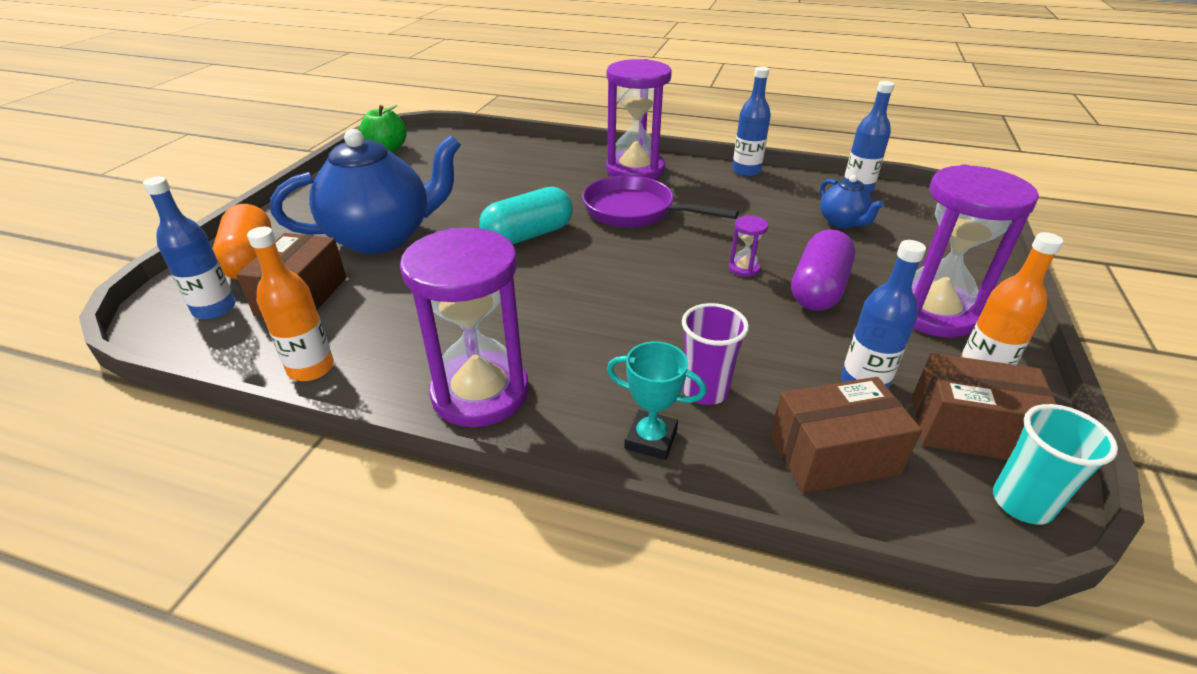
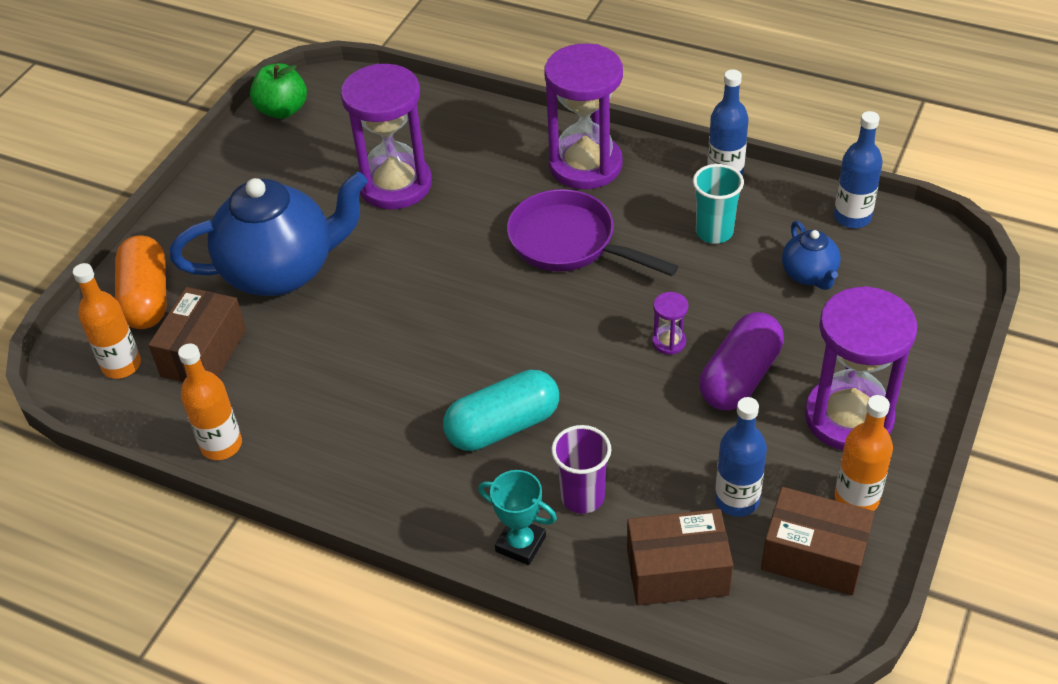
camera: 10 degrees right, 10 degrees up
blue bottle [143,176,235,319] -> orange bottle [73,263,141,379]
purple hourglass [400,228,529,427] -> purple hourglass moved to [341,64,432,209]
turquoise capsule [479,187,573,245] -> turquoise capsule moved to [443,370,559,451]
turquoise cup [993,404,1118,525] -> turquoise cup moved to [693,164,744,244]

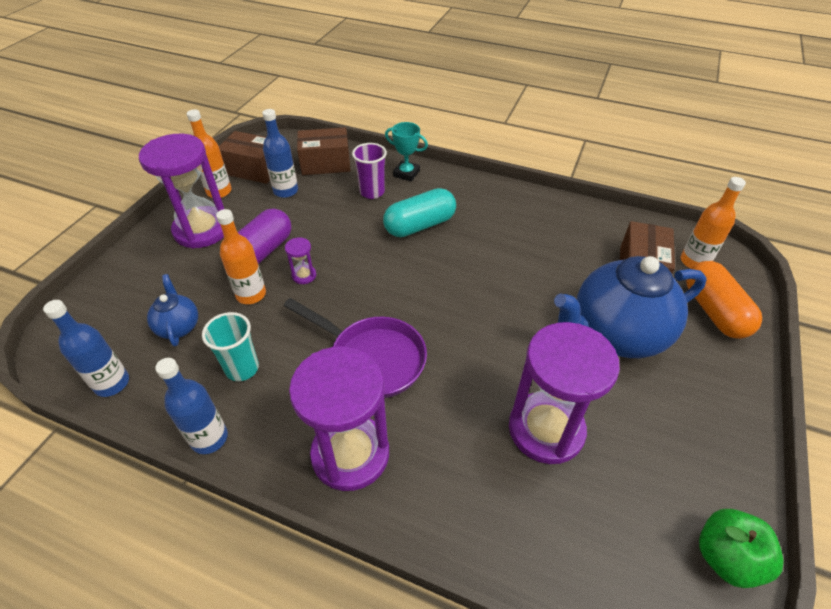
camera: 175 degrees right, 0 degrees up
orange bottle [178,344,242,460] -> orange bottle moved to [216,209,266,304]

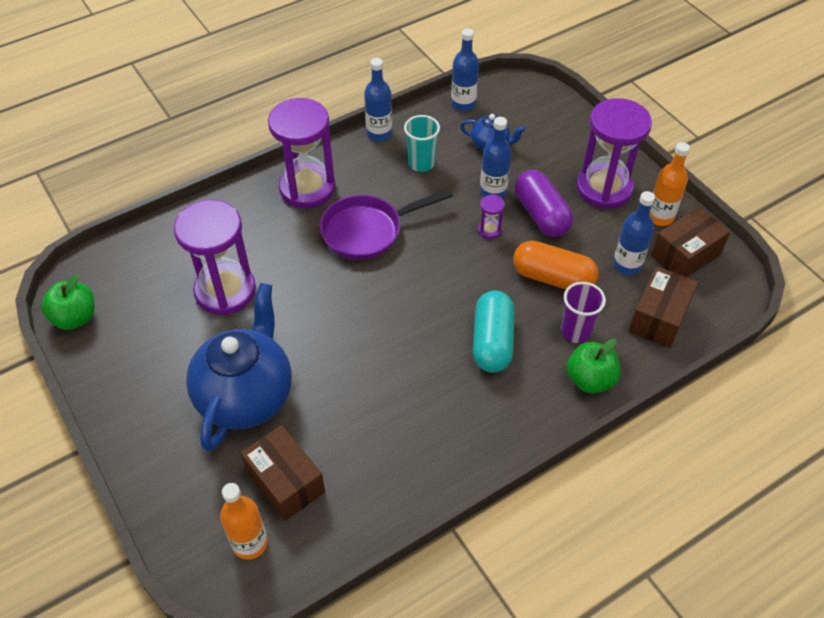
camera: 125 degrees right, 5 degrees up
orange bottle [216,209,266,304] -> blue bottle [480,117,512,198]
turquoise trophy [385,122,428,182] -> green apple [567,339,620,394]
orange capsule [686,261,762,339] -> orange capsule moved to [513,241,599,289]

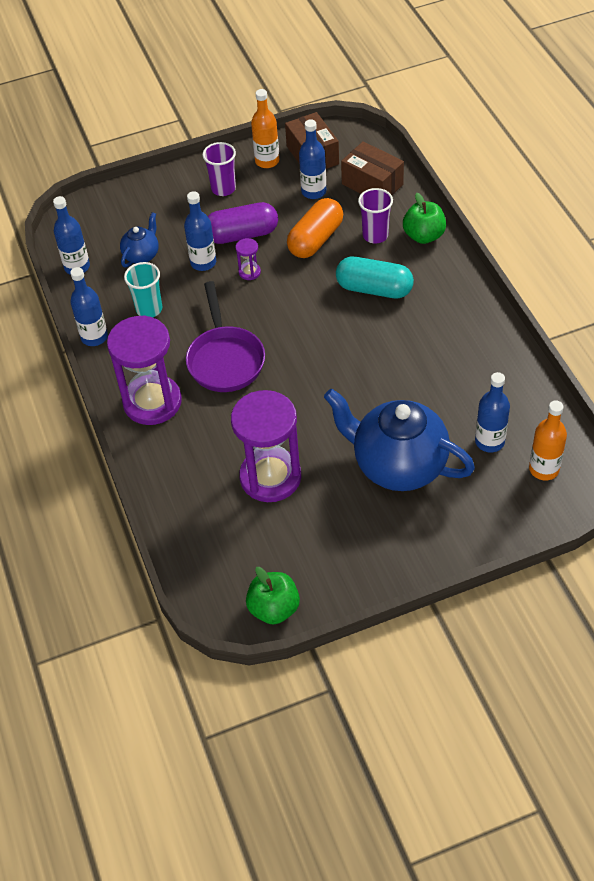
camera: 75 degrees left, 0 degrees up
brown box [241,425,325,521] -> blue bottle [475,372,510,452]
purple hourglass [576,98,652,209] -> purple cup [202,142,236,196]

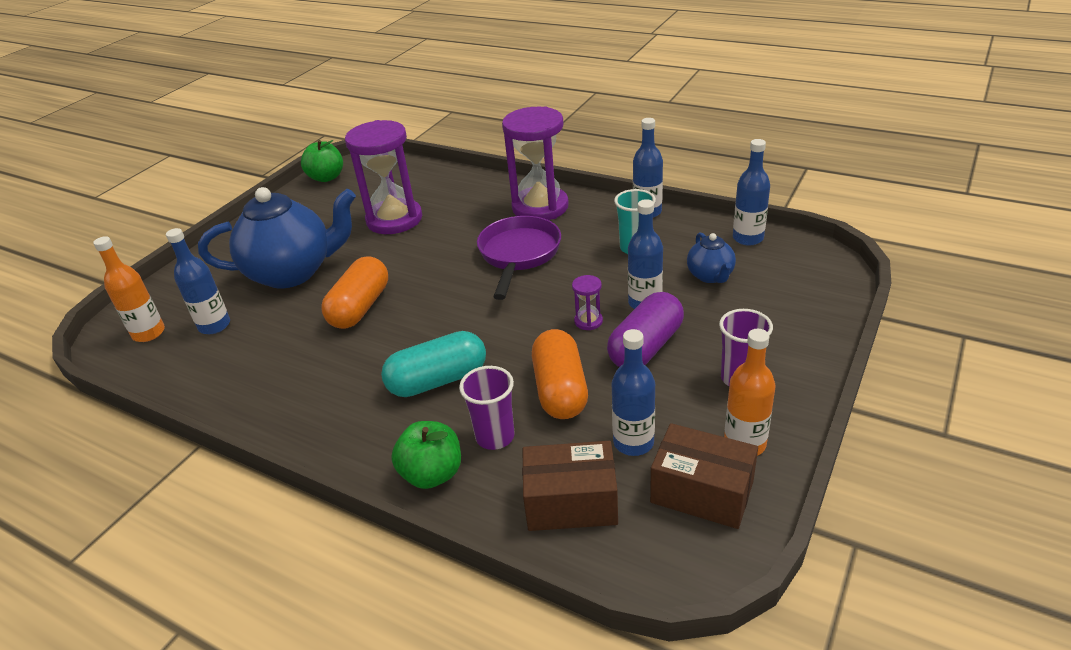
camera: 140 degrees right, 15 degrees down
purple pan [186,281,265,392] -> purple pan turned 60 degrees clockwise [477,216,561,300]
none -> orange capsule [321,256,388,329]

